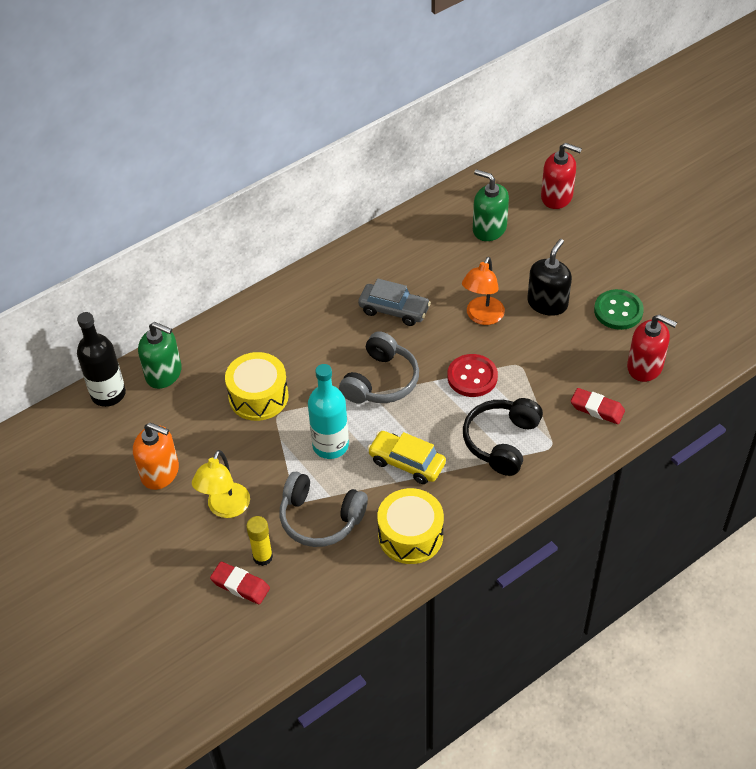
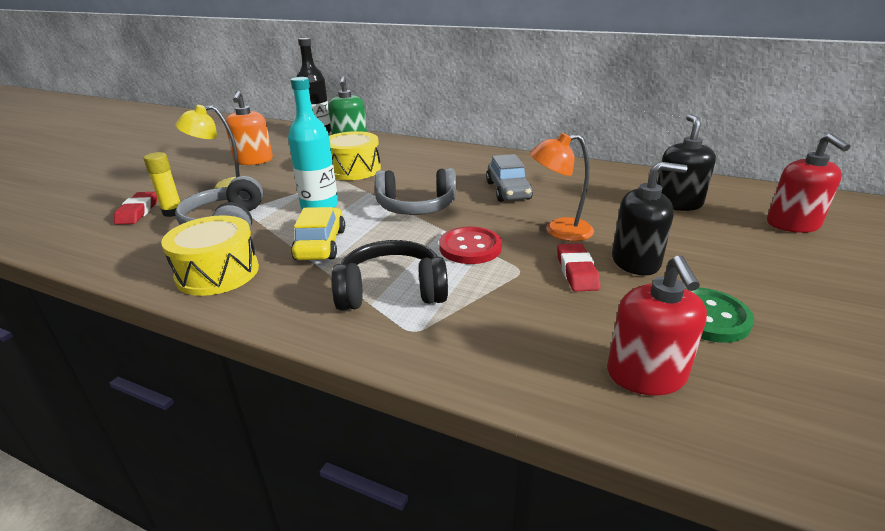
camera: 60 degrees right, 20 degrees down
green soap dispenser [473,169,509,241] -> black soap dispenser [657,114,716,211]
red eraser [571,388,625,424] -> red eraser moved to [557,243,600,292]

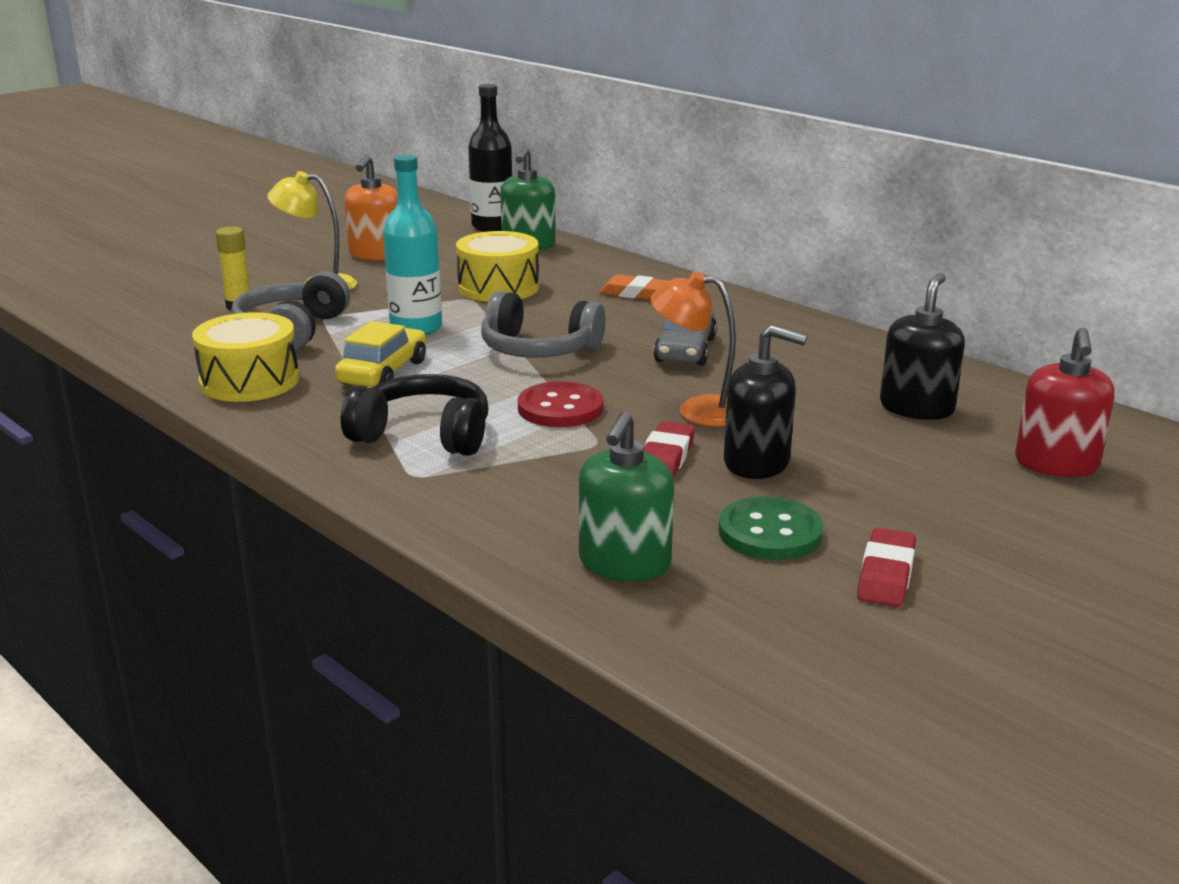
camera: 20 degrees right, 5 degrees down
red eraser [114,192,157,225] -> red eraser moved to [857,528,916,607]
red soap dispenser [607,255,707,395] -> green soap dispenser [579,411,674,582]
none -> orange eraser [599,274,668,300]

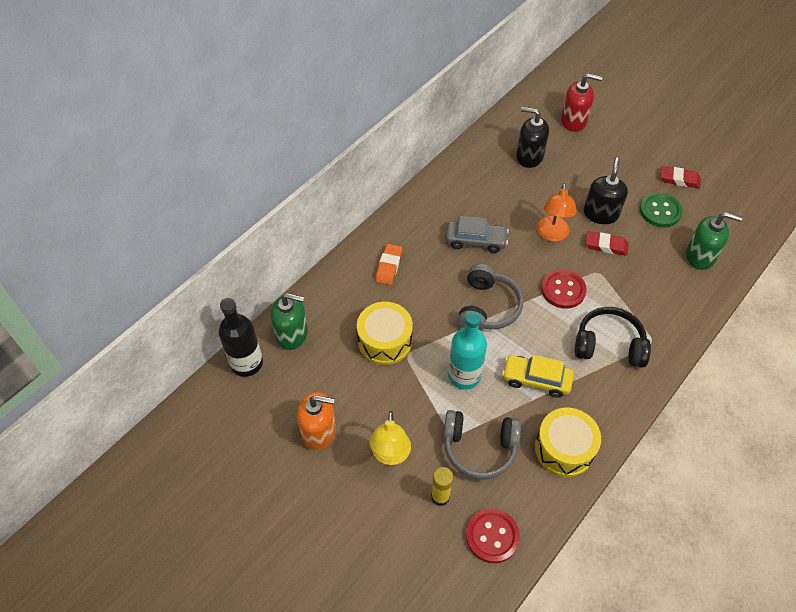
camera: 95 degrees left, 30 degrees up
black headphones [341,374,489,456] -> black headphones turned 90 degrees clockwise [575,307,651,368]
none -> red button [466,508,520,563]

